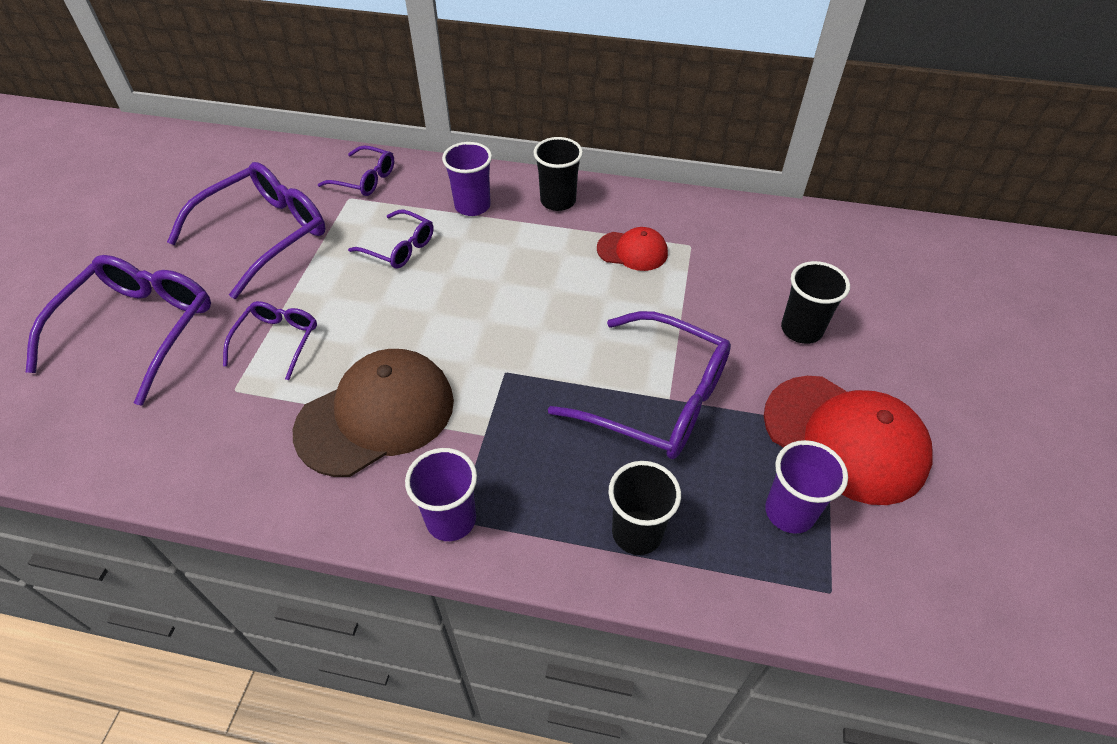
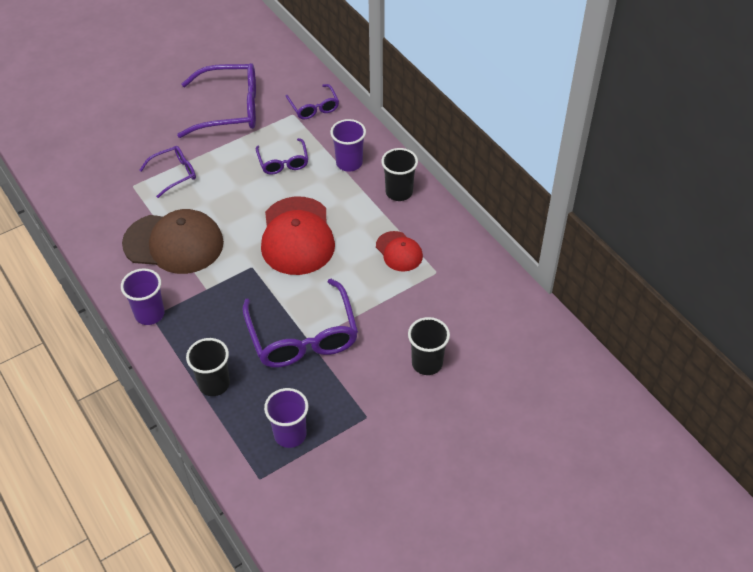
camera: 45 degrees right, 0 degrees up
purple glasses [26,255,211,406] -> none
red cap [764,376,933,505] -> red cap moved to [261,196,335,275]

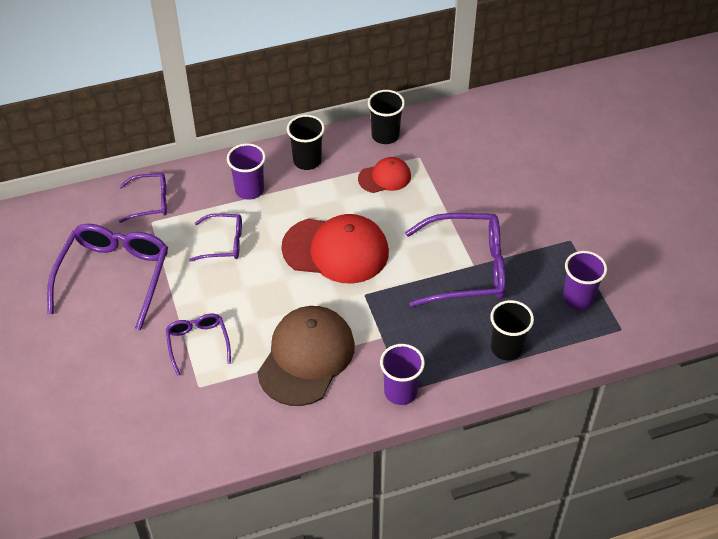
camera: 75 degrees left, 0 degrees up
black cup [408,317,450,375] -> black cup moved to [368,90,405,144]

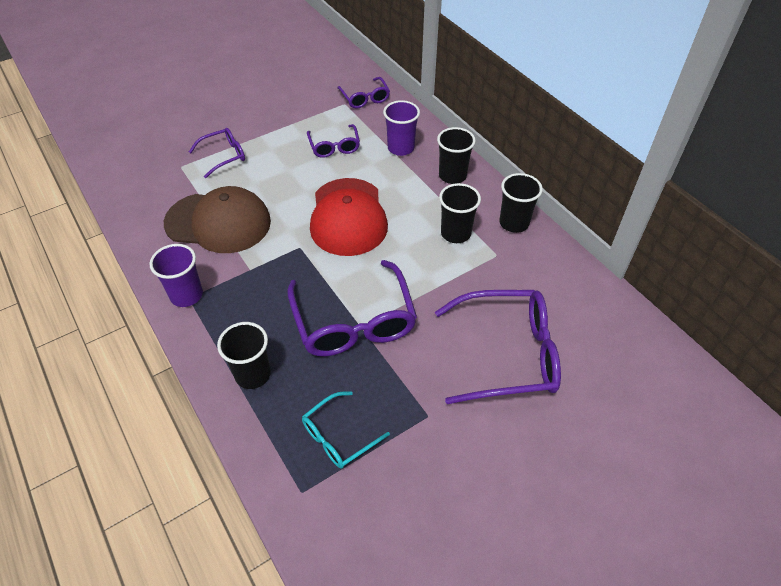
camera: 75 degrees right, 0 degrees up
purple glasses [47,224,168,330] -> purple glasses moved to [435,290,561,404]
red cap [358,157,411,193] -> black cup [439,183,481,243]
purple cup [563,251,607,310] -> turquoise glasses [302,391,390,468]

